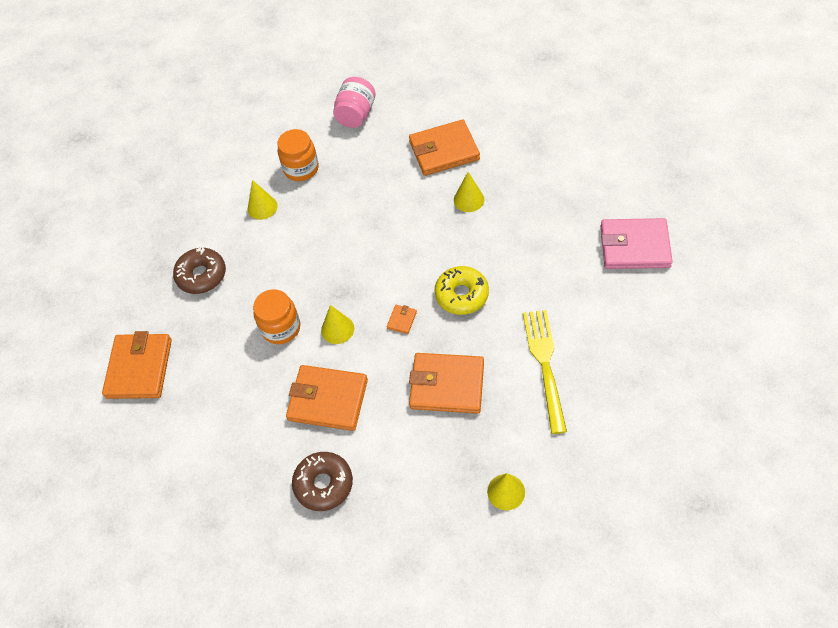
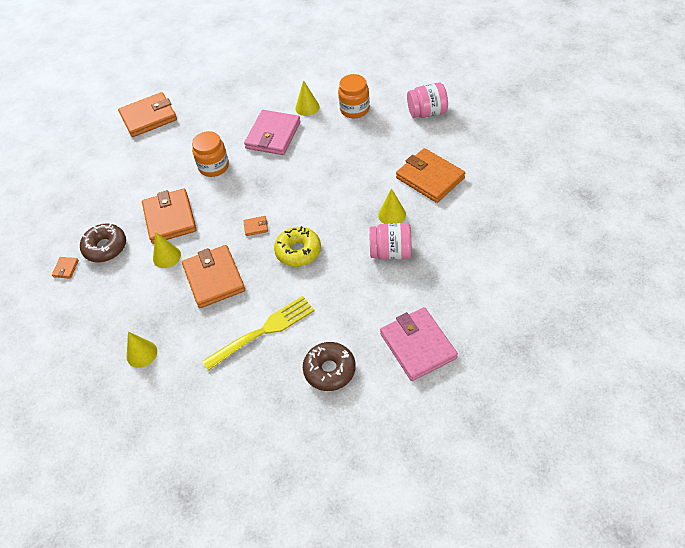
camera: 60 degrees right, 5 degrees down
brown donut [173,248,226,294] -> brown donut moved to [303,342,356,391]
yellow cone [321,305,354,344] -> yellow cone moved to [153,232,181,268]
none -> orange wallet [52,257,79,279]
none -> pink wallet [244,110,301,155]
none -> pink jar [369,223,412,260]

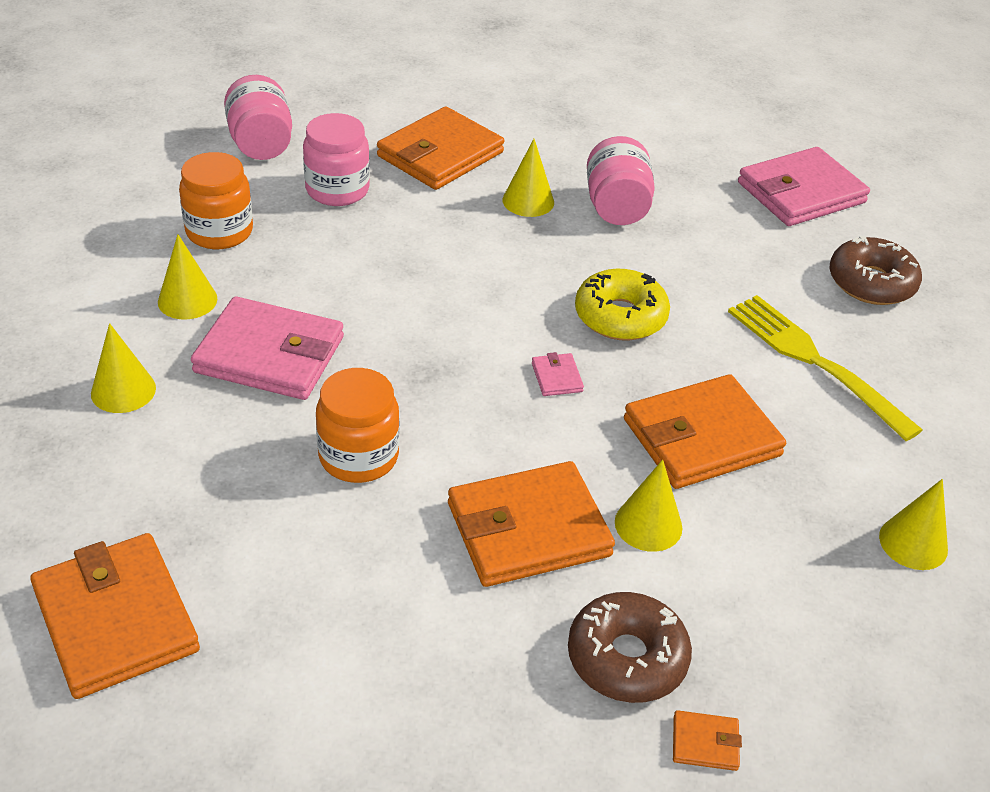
camera: 100 degrees left, 10 degrees down
orange wallet [243,216,268,236] -> pink wallet [532,352,584,396]
none -> yellow cone [91,323,156,413]
none -> pink jar [303,113,370,206]

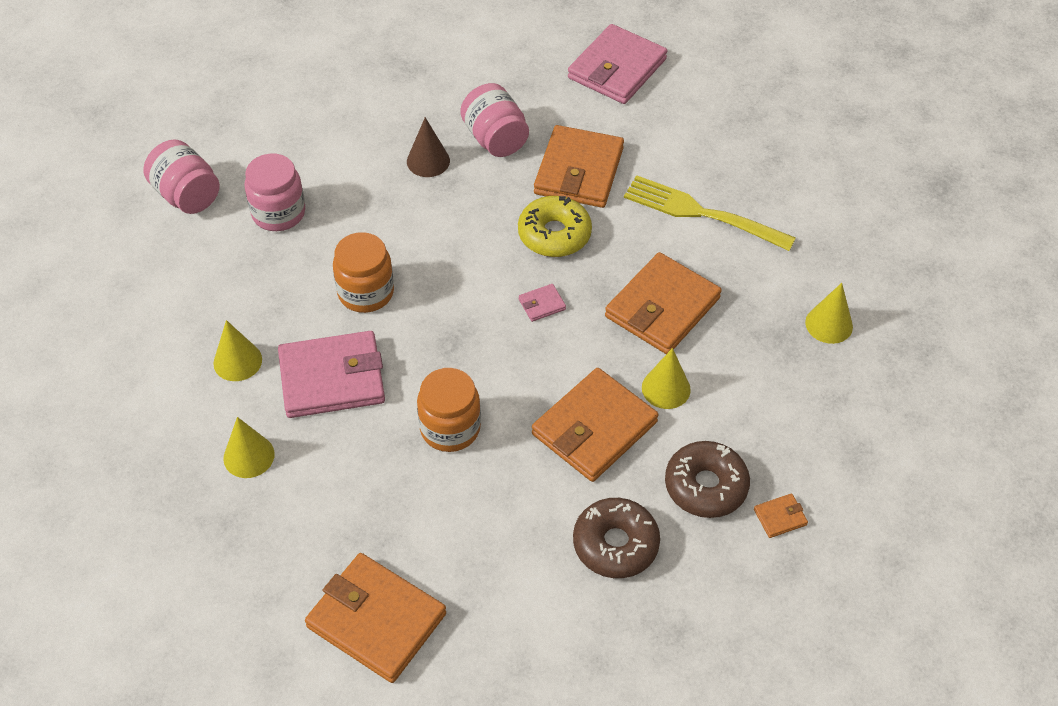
camera: 25 degrees left, 10 degrees up
orange jar [179,152,253,249] -> orange jar moved to [333,232,394,313]
orange wallet [377,106,504,190] -> orange wallet moved to [534,125,624,208]
yellow cone [502,139,554,217] -> brown cone [407,117,450,177]
pink wallet [532,352,584,396] -> pink wallet turned 75 degrees counterclockwise [519,284,566,322]
brown donut [829,236,922,305] -> brown donut moved to [573,498,660,578]

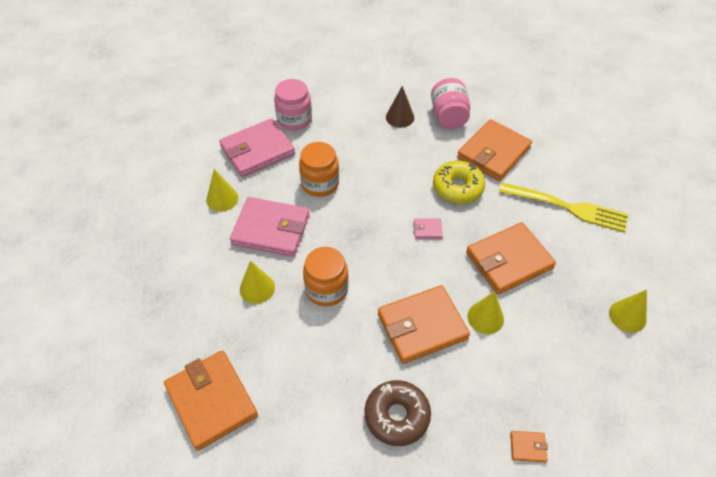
camera: 25 degrees right, 0 degrees up
pink jar [143,139,220,214] -> none
yellow cone [223,417,275,478] -> yellow cone moved to [240,261,275,304]
pink wallet [568,24,667,104] -> pink wallet moved to [219,118,295,177]
yellow fork [624,175,796,251] -> yellow fork turned 150 degrees clockwise [499,183,628,233]
brown donut [665,441,750,518] -> none

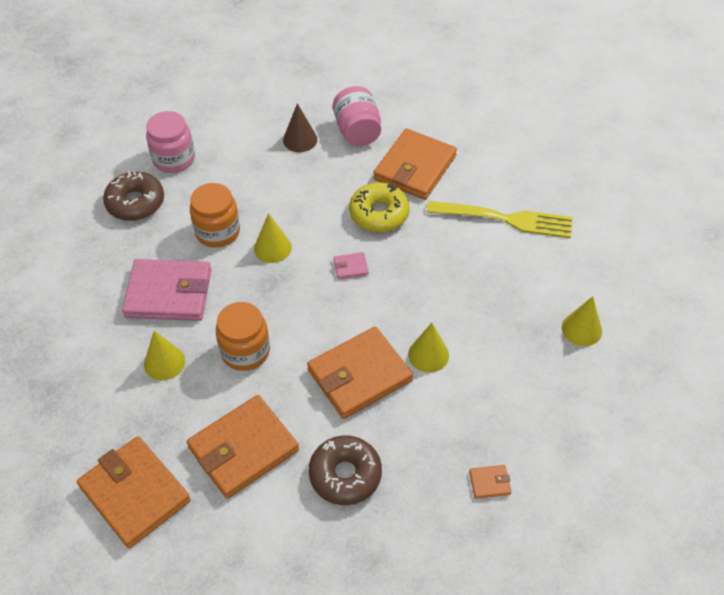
camera: 10 degrees left, 0 degrees up
yellow cone [206,169,238,212] -> yellow cone moved to [254,213,292,263]
pink wallet [219,118,295,177] -> brown donut [103,171,164,221]
orange wallet [466,222,556,294] -> orange wallet moved to [187,395,299,499]

